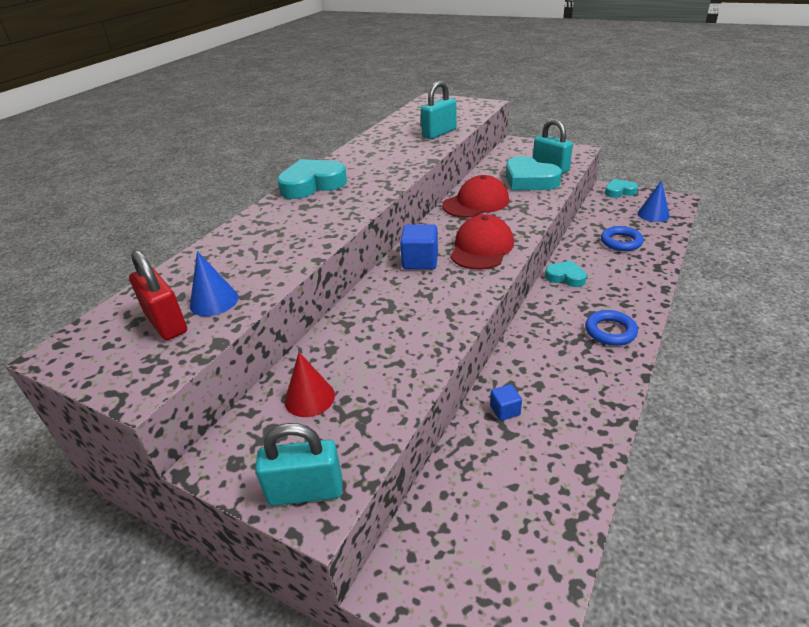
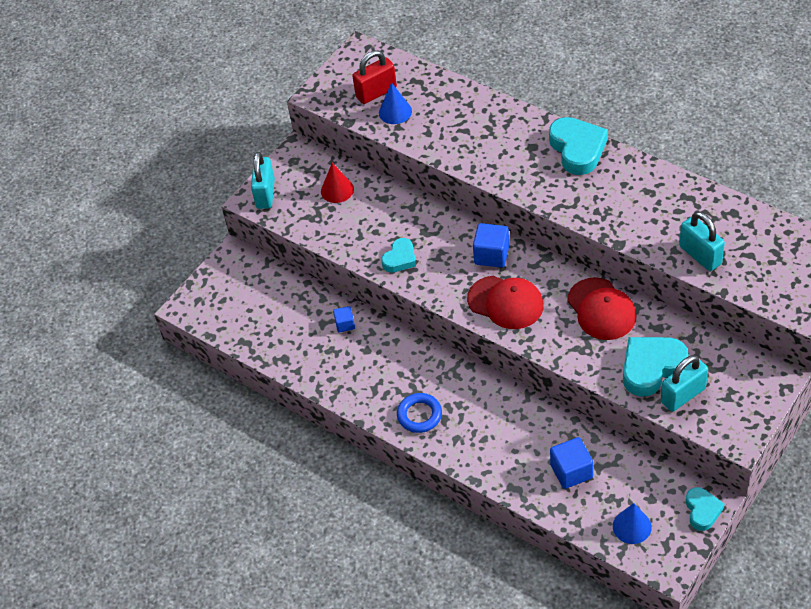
camera: 100 degrees right, 15 degrees up
turquoise heart [545,260,587,287] -> turquoise heart moved to [381,238,416,272]
blue ring [601,226,644,251] -> blue cube [550,437,593,489]

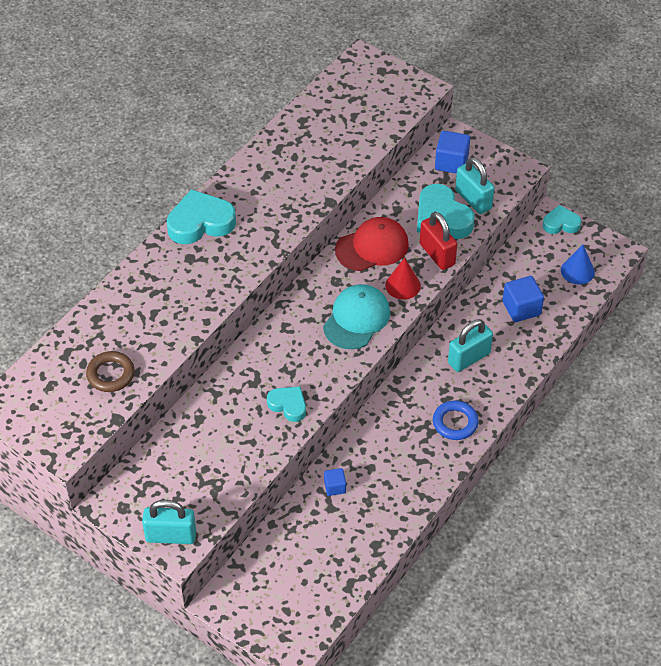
camera: 95 degrees left, 0 degrees up
red cone [321,163,354,203] -> red cone moved to [385,258,421,300]
red padlock [352,50,397,104] -> red padlock moved to [420,212,457,270]
blue cone [379,82,412,124] -> brown ring [86,351,135,392]
red cap [467,276,544,329] -> turquoise cap [323,284,390,349]
blue cube [473,223,509,268] -> blue cube moved to [435,131,470,174]
turquoise padlock [679,212,725,271] -> turquoise padlock moved to [448,319,493,372]

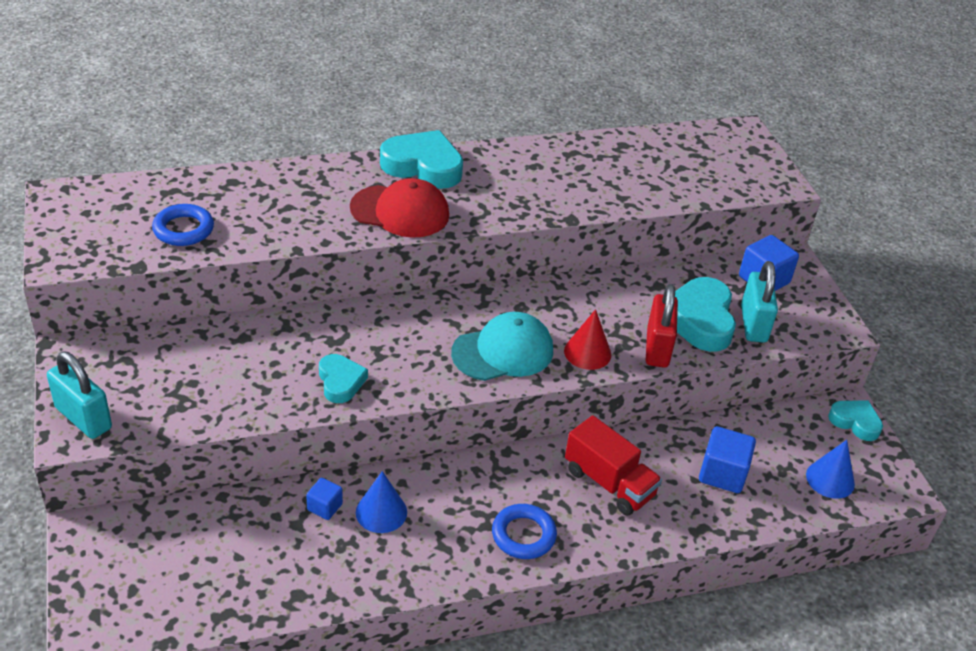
camera: 35 degrees right, 10 degrees down
brown ring [86,351,135,392] -> blue ring [152,204,214,246]
red cap [335,217,409,271] -> red cap moved to [350,178,449,238]
turquoise padlock [448,319,493,372] -> red truck [565,415,662,516]
none -> blue cone [356,471,407,533]

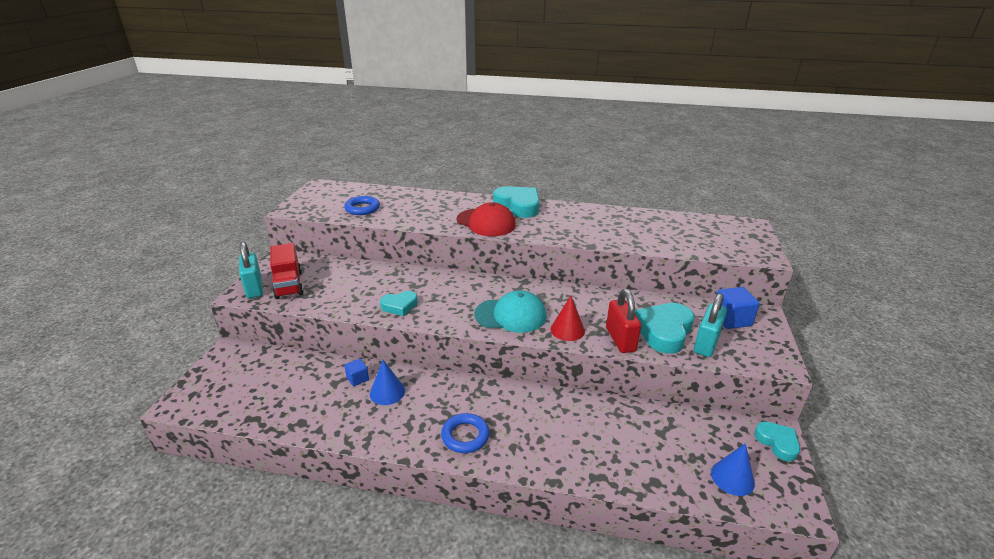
camera: 30 degrees right, 10 degrees down
turquoise heart [319,354,368,403] -> turquoise heart turned 60 degrees clockwise [380,291,418,316]
red truck [565,415,662,516] -> red truck moved to [270,243,304,299]
red padlock [646,284,678,368] -> red padlock turned 45 degrees counterclockwise [606,289,641,353]
blue cube [699,426,756,493] -> none

